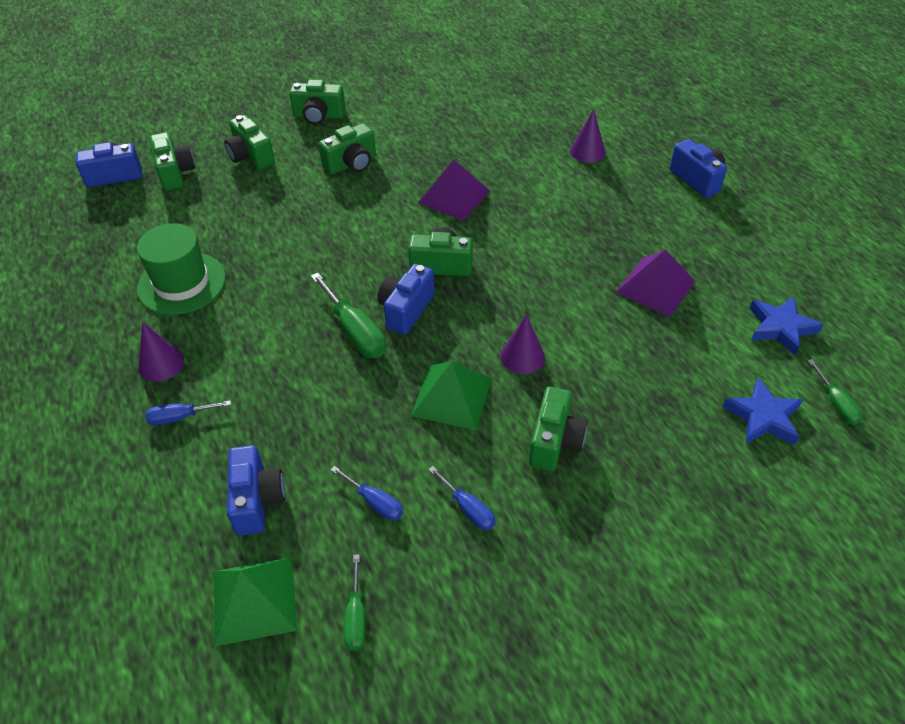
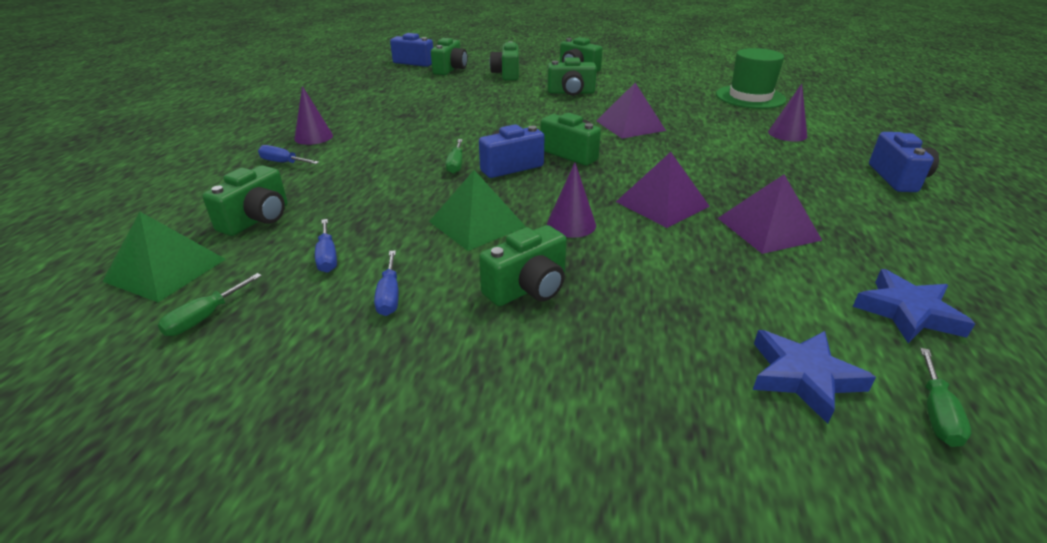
camera: 35 degrees right, 15 degrees down
green hat [137,223,226,315] -> green hat moved to [716,48,786,109]
blue camera [227,445,286,536] -> green camera [202,165,288,236]
green screwdriver [311,273,386,358] -> green screwdriver [446,139,463,174], size x0.59
none -> purple pyramid [616,152,710,228]

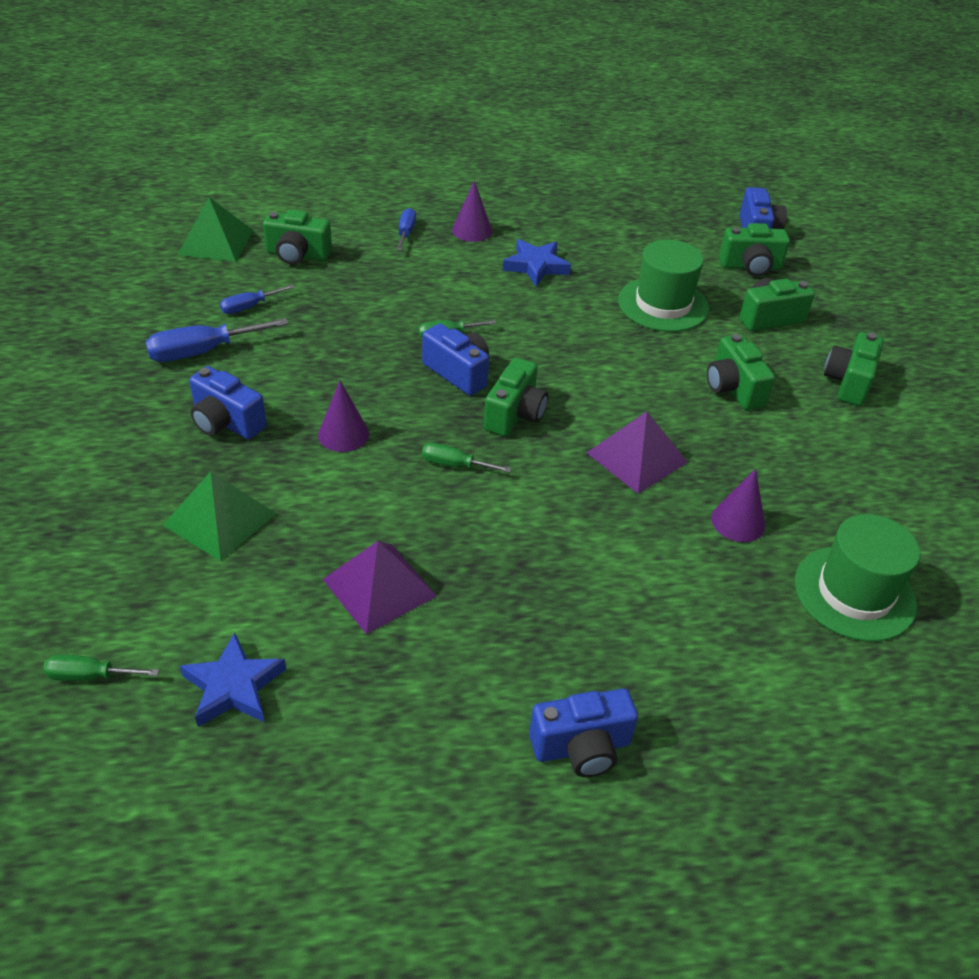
camera: 70 degrees right, 10 degrees up
green screwdriver [158,273,262,336] -> green screwdriver moved to [422,443,511,473]
blue screwdriver [374,250,399,316] -> blue screwdriver [145,318,289,362], size x1.71
green pyramid [429,170,526,251] -> green pyramid moved to [163,471,277,561]
green camera [479,225,567,306] -> blue camera [189,366,267,439]
purple pyramid [616,152,710,228] -> none
blue star [753,330,876,424] -> blue star moved to [503,239,571,286]
purple cone [768,84,807,141] -> purple cone moved to [711,469,765,542]
none -> green hat [618,240,709,332]

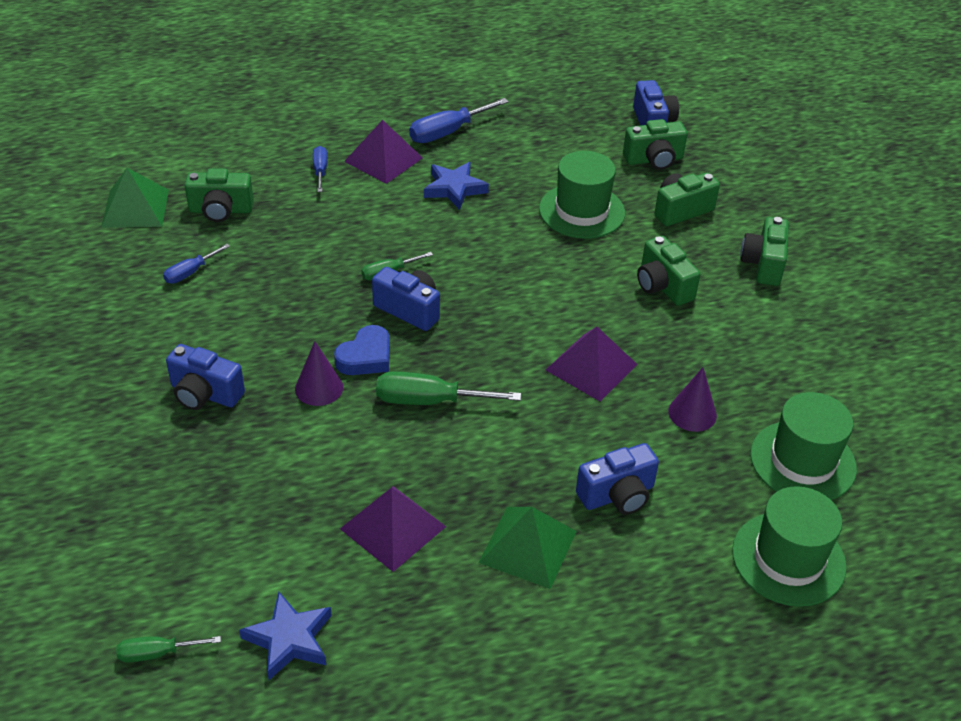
camera: 10 degrees left, 0 degrees up
blue screwdriver [145,318,289,362] -> blue screwdriver moved to [409,98,509,143]
green pyramid [163,471,277,561] -> green pyramid moved to [479,507,577,589]
green screwdriver [422,443,511,473] -> green screwdriver [376,371,521,405], size x1.71
purple cone [452,180,492,242] -> purple pyramid [344,120,423,184]
green camera [484,358,548,436] -> none
blue camera [529,688,638,777] -> blue camera moved to [576,443,659,514]
none -> blue heart [334,325,390,375]
none -> green hat [732,486,847,607]

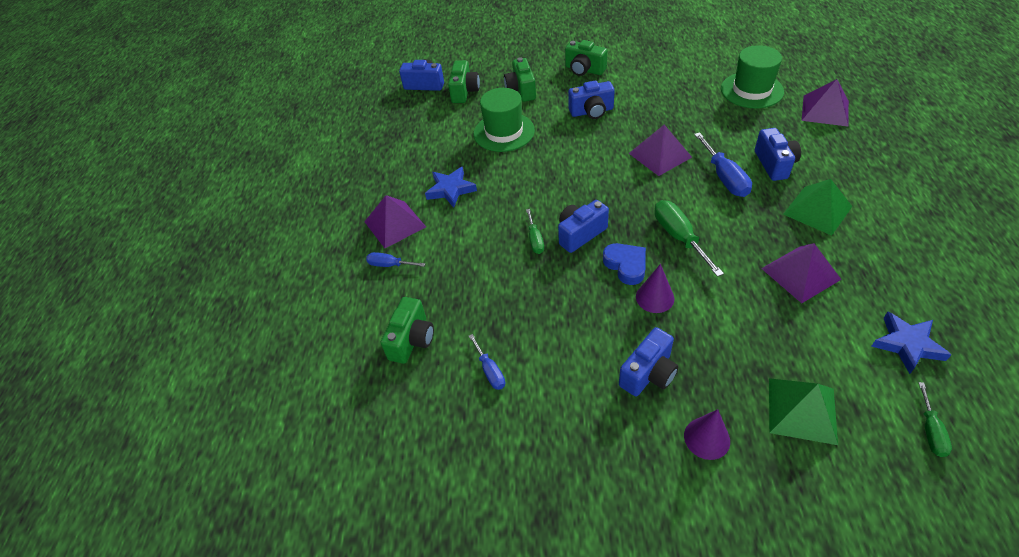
camera: 65 degrees left, 5 degrees up
green pyramid [101,168,169,228] -> green pyramid moved to [769,378,838,445]
green screwdriver [376,371,521,405] -> green screwdriver turned 135 degrees clockwise [654,200,724,277]
blue screwdriver [409,98,509,143] -> blue screwdriver moved to [694,132,752,197]
green camera [637,236,701,306] -> blue camera [568,81,615,119]
purple cone [668,367,717,432] -> purple cone moved to [684,409,730,460]
green hat [732,486,847,607] -> purple pyramid [802,79,849,127]

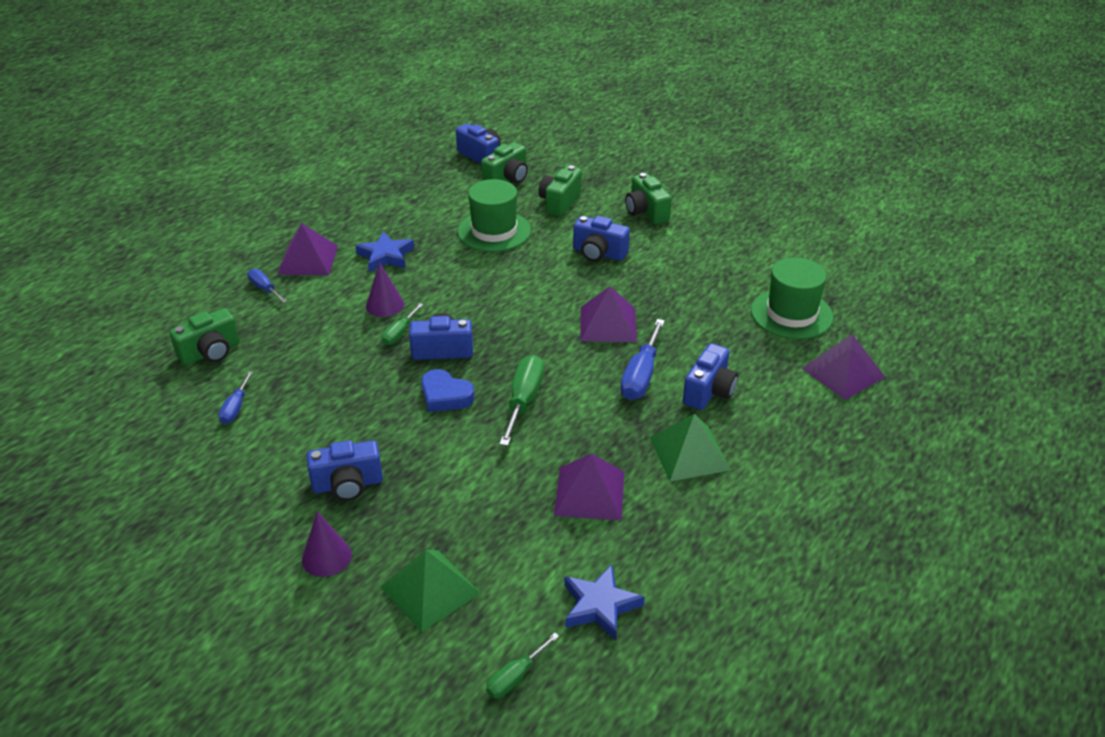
camera: 30 degrees right, 10 degrees down
blue heart [603,243,646,285] -> blue heart turned 120 degrees clockwise [421,369,475,412]
purple cone [636,264,674,313] -> purple cone moved to [366,262,404,317]

